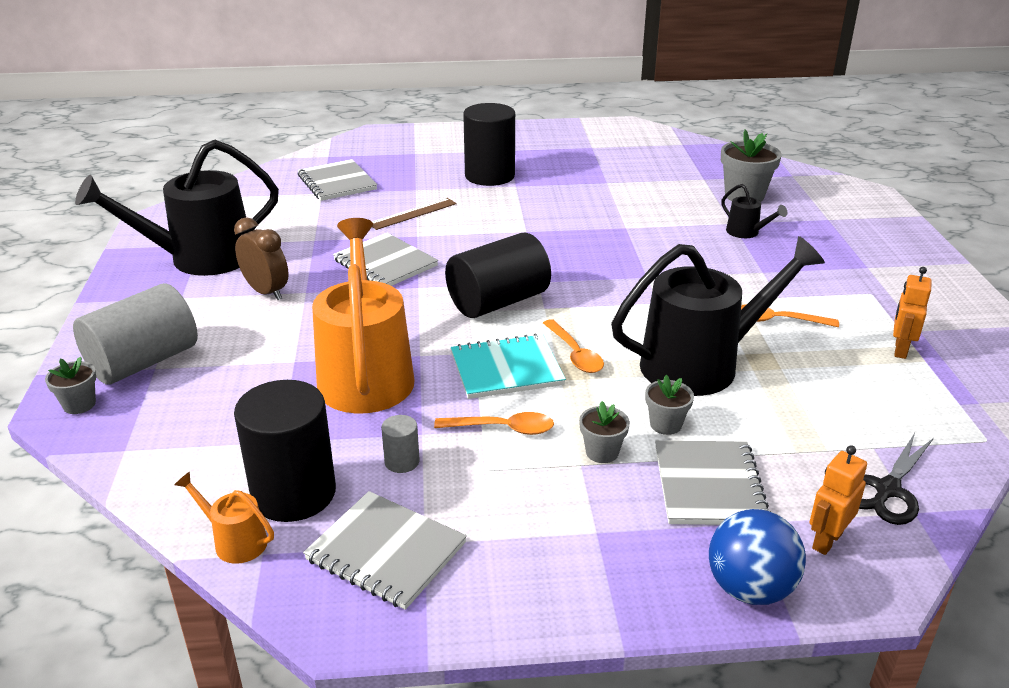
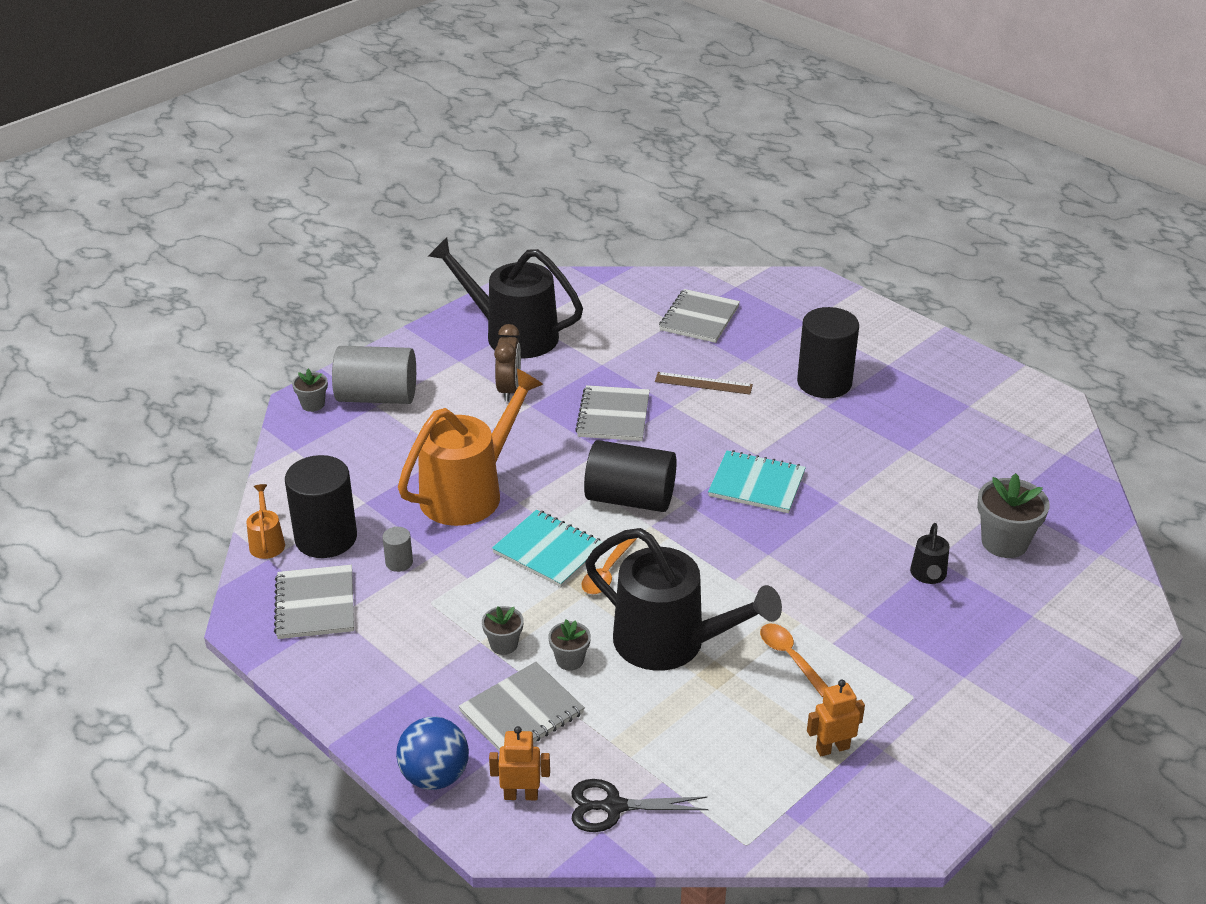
camera: 50 degrees right, 5 degrees up
orange spoon [434,412,554,435] -> none
none -> turquoise notebook [708,450,806,513]

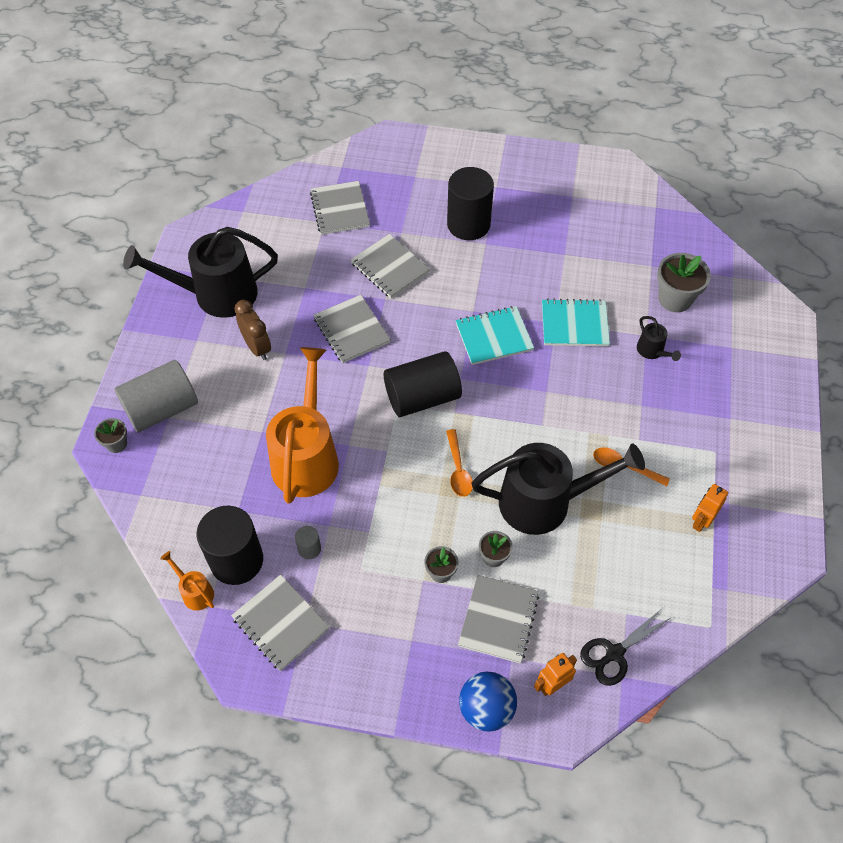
camera: 35 degrees left, 20 degrees up
turquoise notebook [492,510,602,587] -> turquoise notebook moved to [542,298,610,346]
brown ruler [655,372,753,395] -> grey notebook [350,234,430,298]

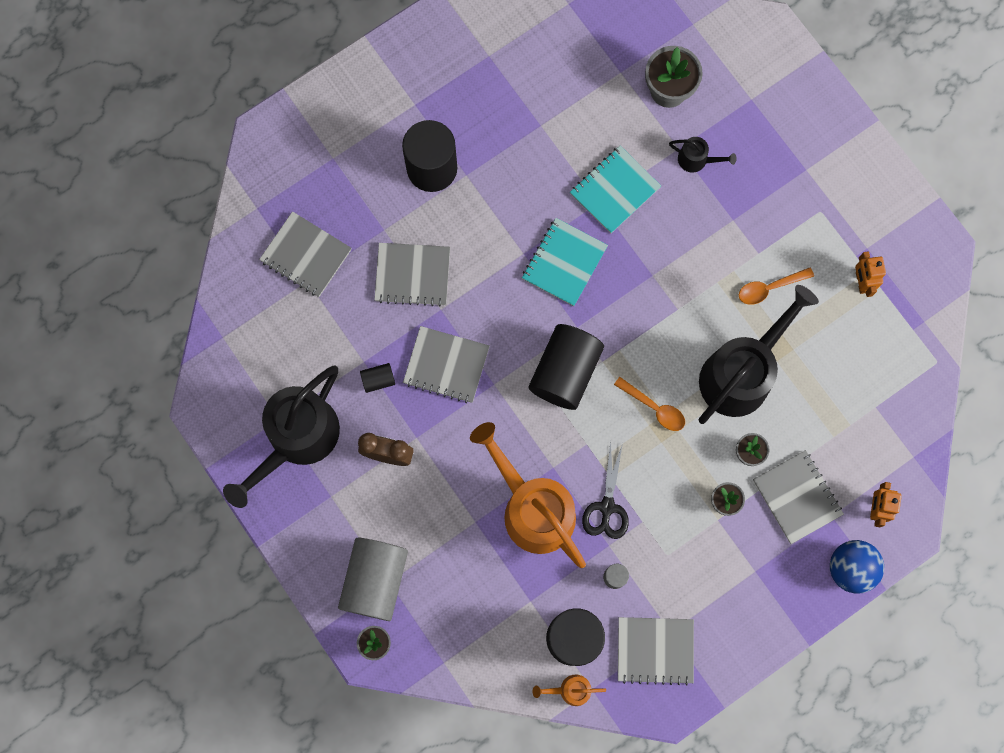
camera: 45 degrees left, 20 degrees up
black scissors [580,610,672,686] -> black scissors moved to [582,441,629,539]
none -> black cylinder [360,363,395,393]

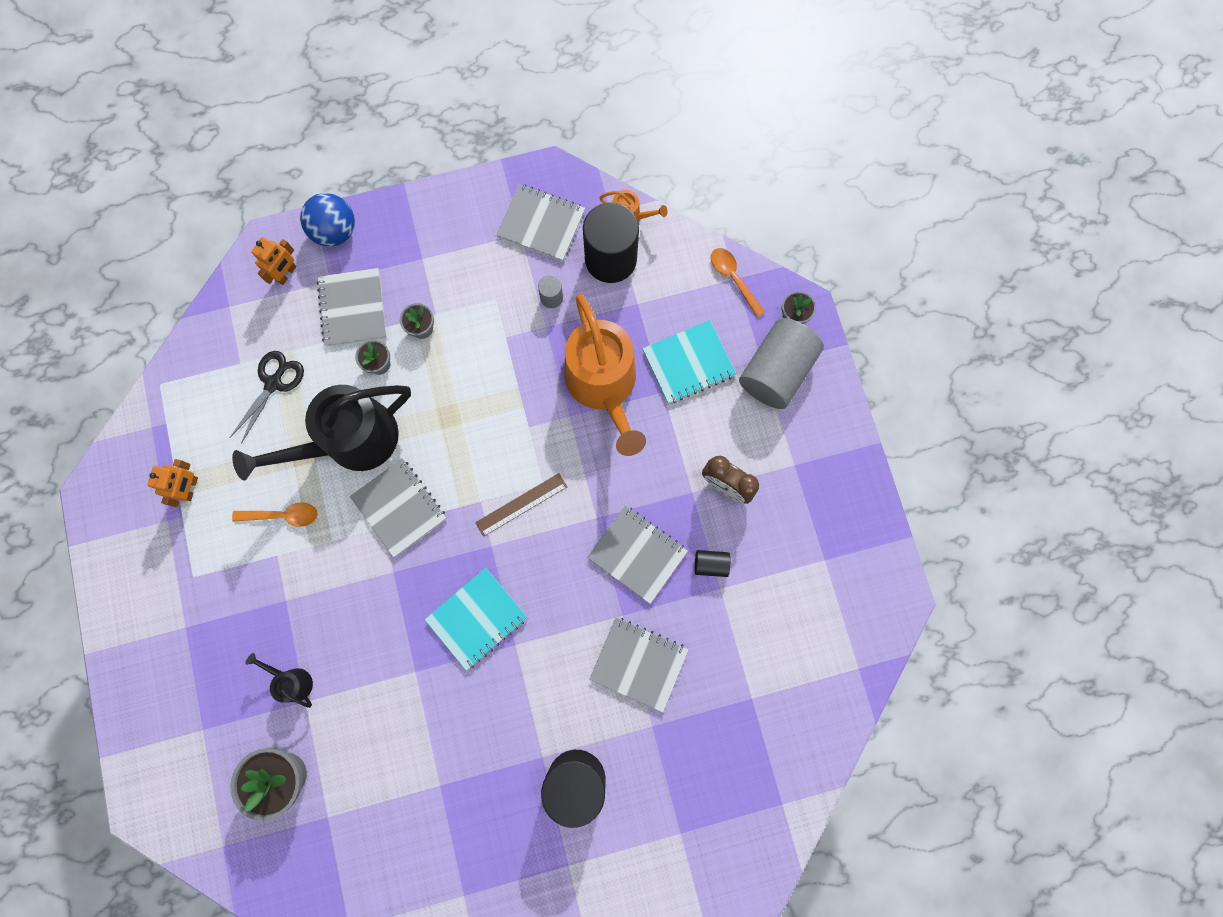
camera: 160 degrees left, 0 degrees up
black watering can [223,366,340,508] -> none
grey notebook [259,211,352,297] -> grey notebook moved to [350,458,447,557]
black cylinder [529,324,604,410] -> brown ruler [475,473,567,537]
turquoise notebook [570,146,661,234] -> turquoise notebook moved to [643,320,736,404]
black scissors [582,441,629,539] -> black scissors moved to [230,351,304,444]
orange spoon [614,377,685,431] -> orange spoon moved to [711,248,765,317]

